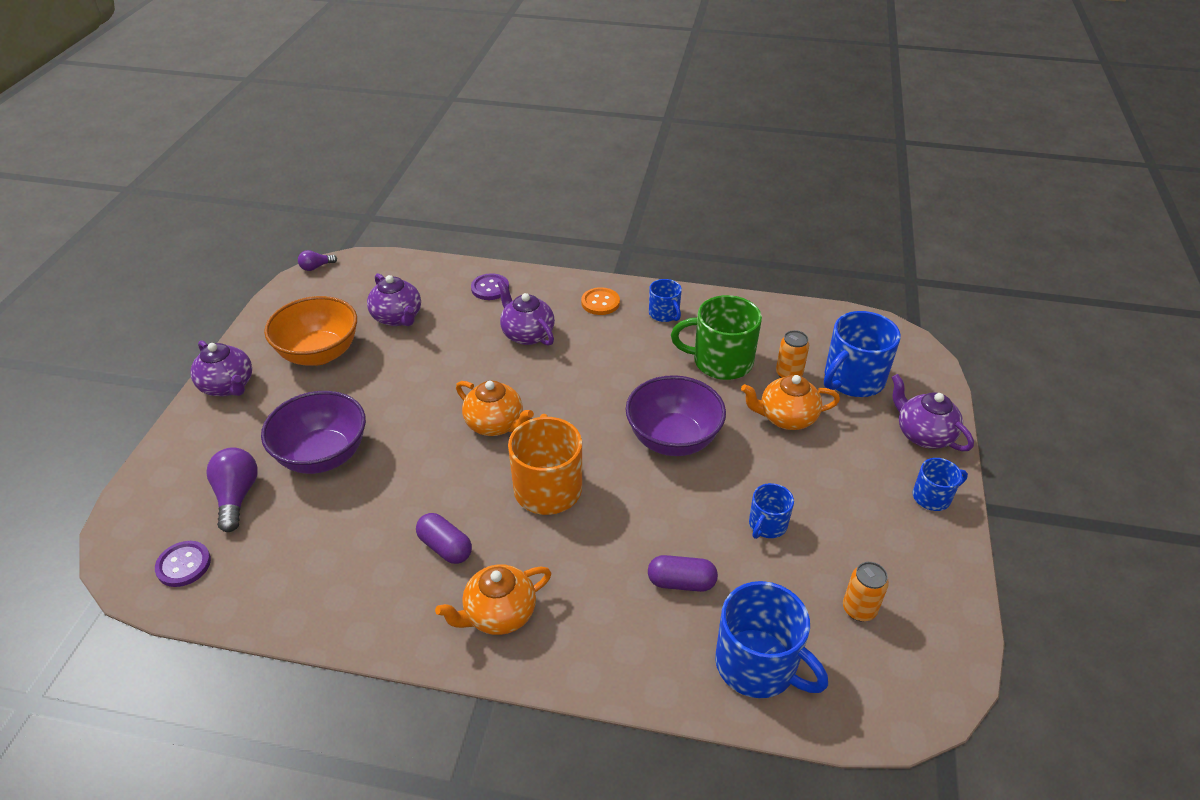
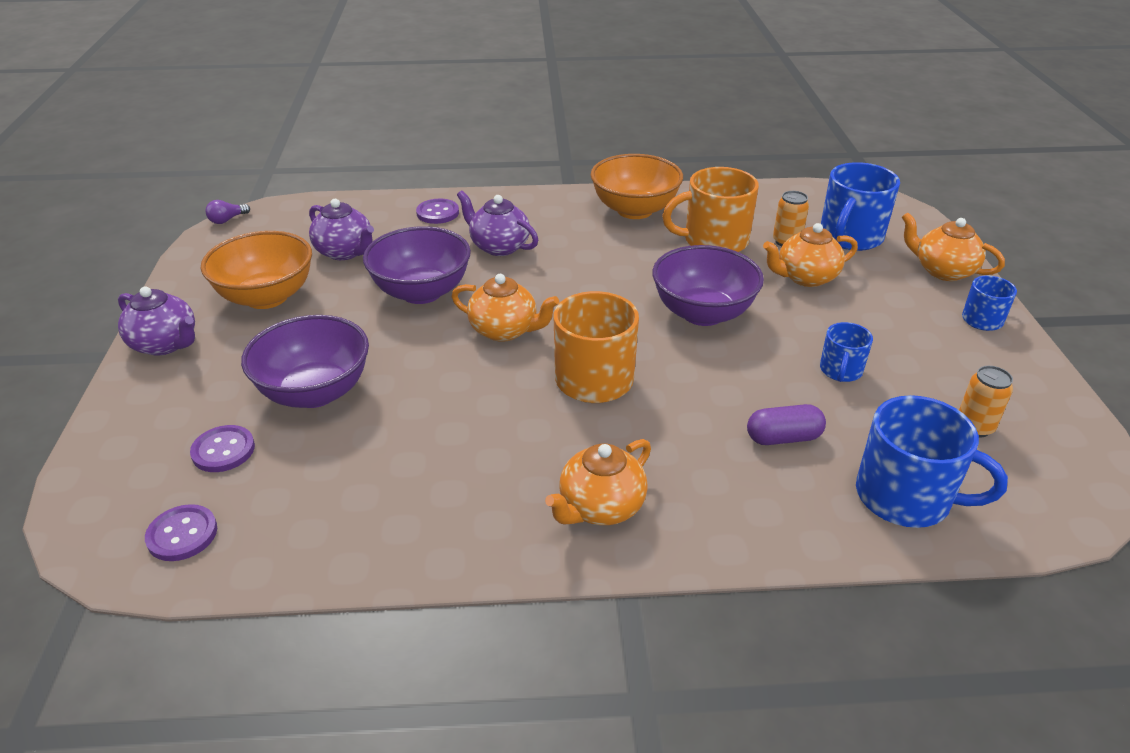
camera: 15 degrees left, 5 degrees down
purple light bulb [206,447,258,532] -> purple button [190,425,255,472]
purple capsule [416,513,472,564] -> none
orange button [581,287,620,315] -> none
blue mug [649,279,682,322] -> orange bowl [591,154,683,219]
green mug [671,295,762,380] -> orange mug [662,167,759,252]
purple teapot [891,374,974,451] -> orange teapot [902,212,1005,281]
none -> purple bowl [363,226,471,304]

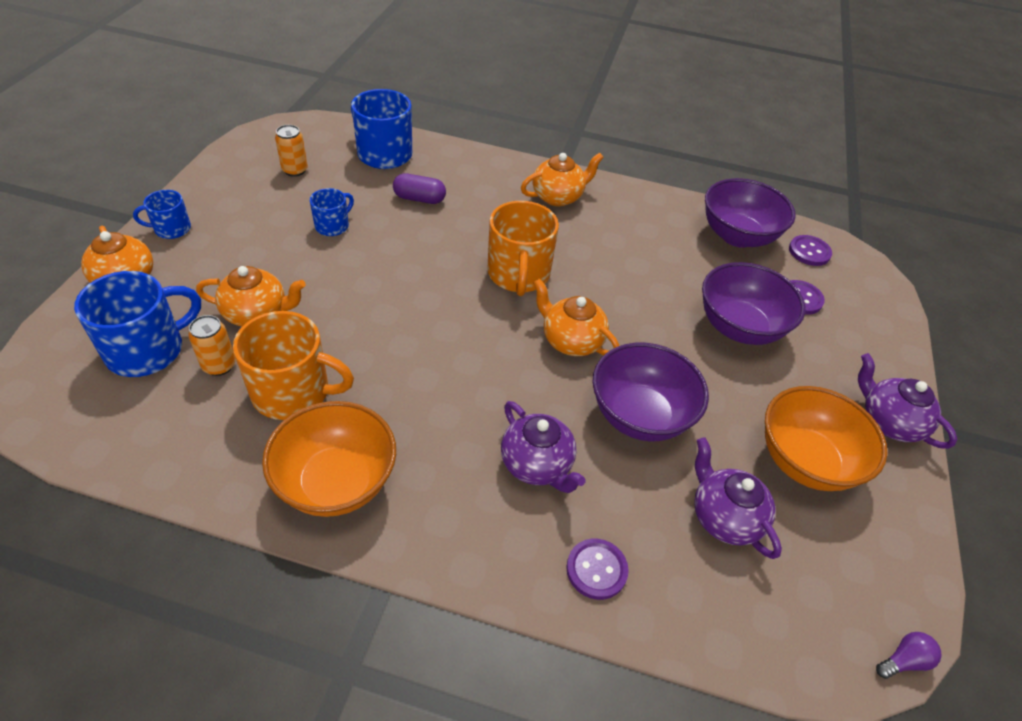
camera: 165 degrees left, 10 degrees up
purple bowl [652,245,764,326] -> purple bowl moved to [705,178,796,248]

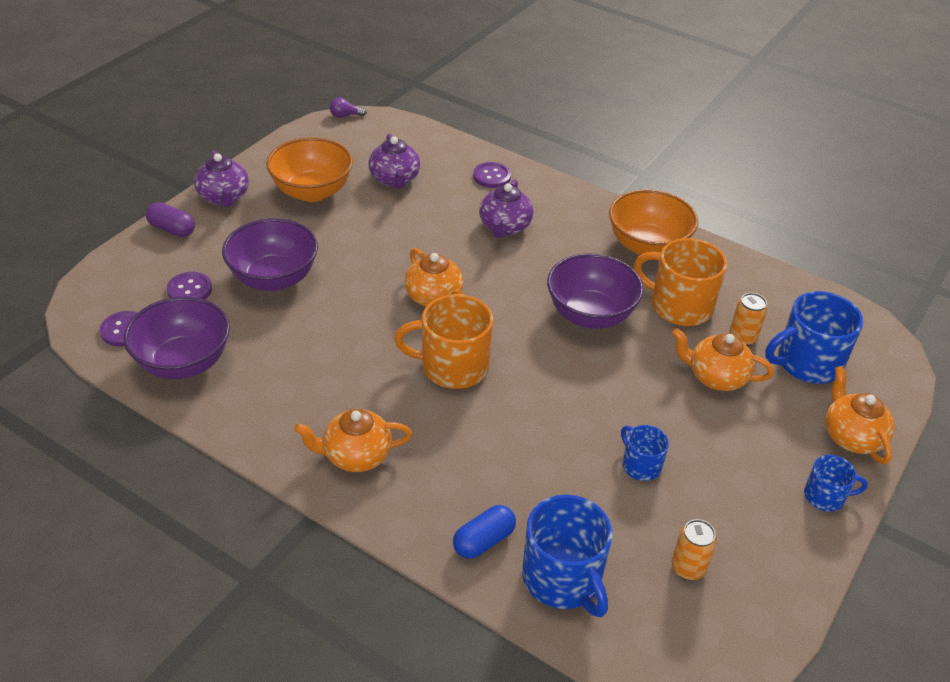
camera: 160 degrees left, 5 degrees down
blue mug [310,188,354,236] -> blue mug turned 90 degrees clockwise [621,425,669,481]
purple capsule [393,173,446,204] -> purple capsule moved to [146,202,195,237]
orange mug [487,201,559,296] -> orange mug turned 105 degrees counterclockwise [394,294,493,389]
purple teapot [501,401,585,493] -> purple teapot turned 150 degrees counterclockwise [479,179,533,238]
purple bowl [593,343,709,441] -> purple bowl moved to [547,253,644,329]
none -> blue capsule [453,505,516,559]

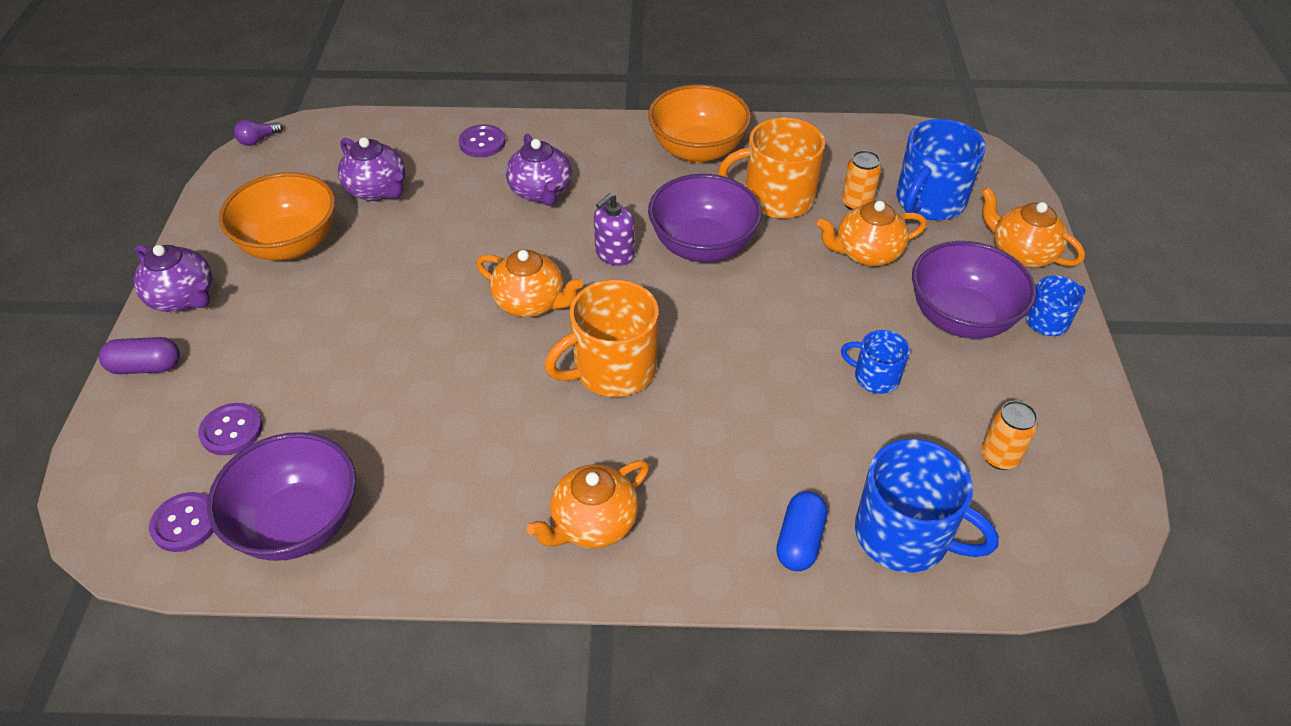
camera: 30 degrees left, 5 degrees up
purple bowl [222,218,318,291] -> purple bowl moved to [912,241,1036,339]
none -> purple soap dispenser [594,193,635,266]

